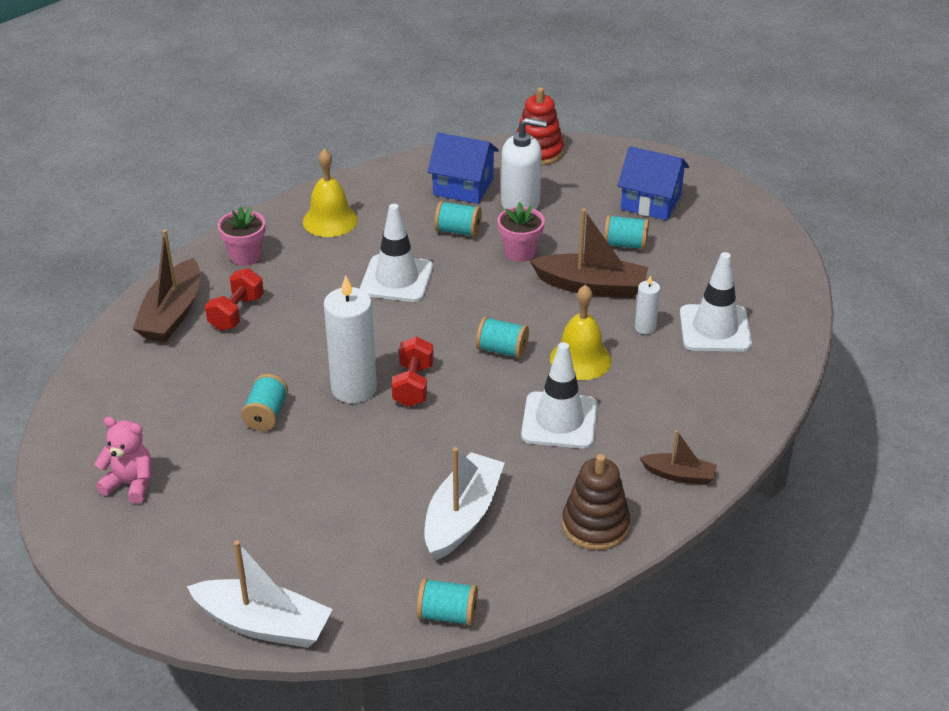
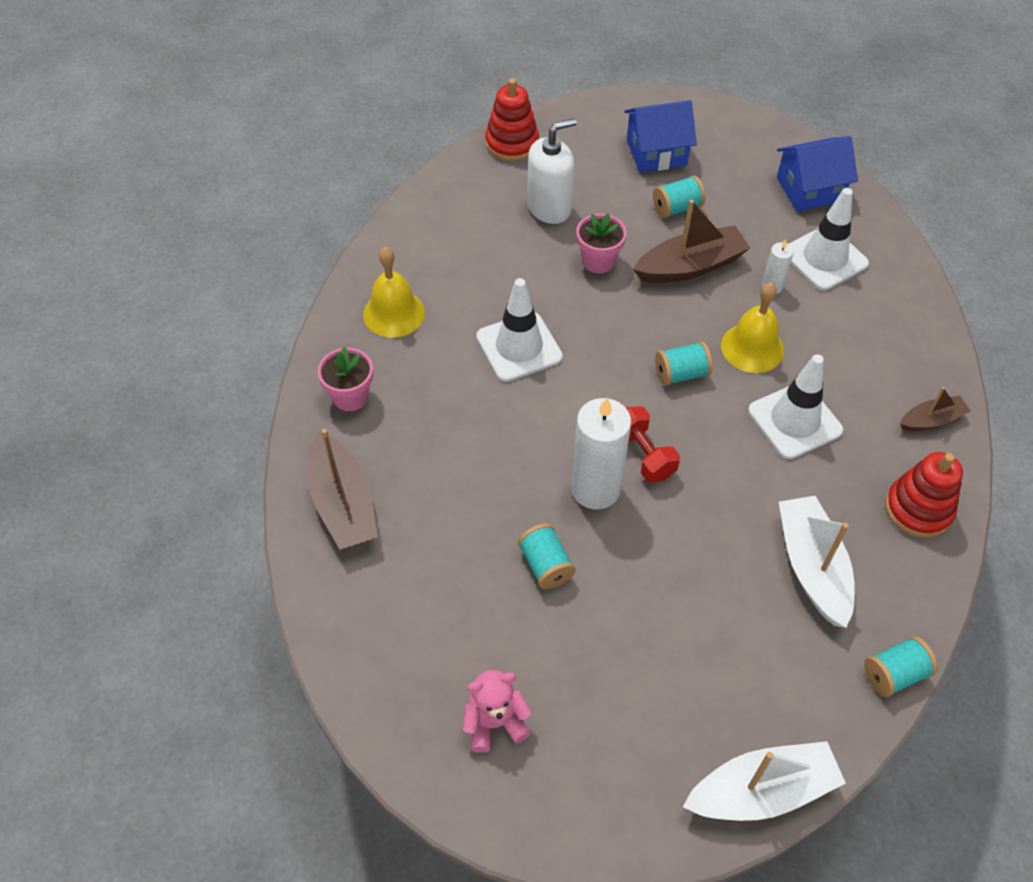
camera: 35 degrees left, 15 degrees up
red dumbbell [205,268,264,331] -> none
blue house [427,133,499,204] -> blue house moved to [777,136,858,212]
turquoise spool [434,201,482,237] -> none
brown stacking toy [562,454,630,550] -> red stacking toy [885,452,963,538]

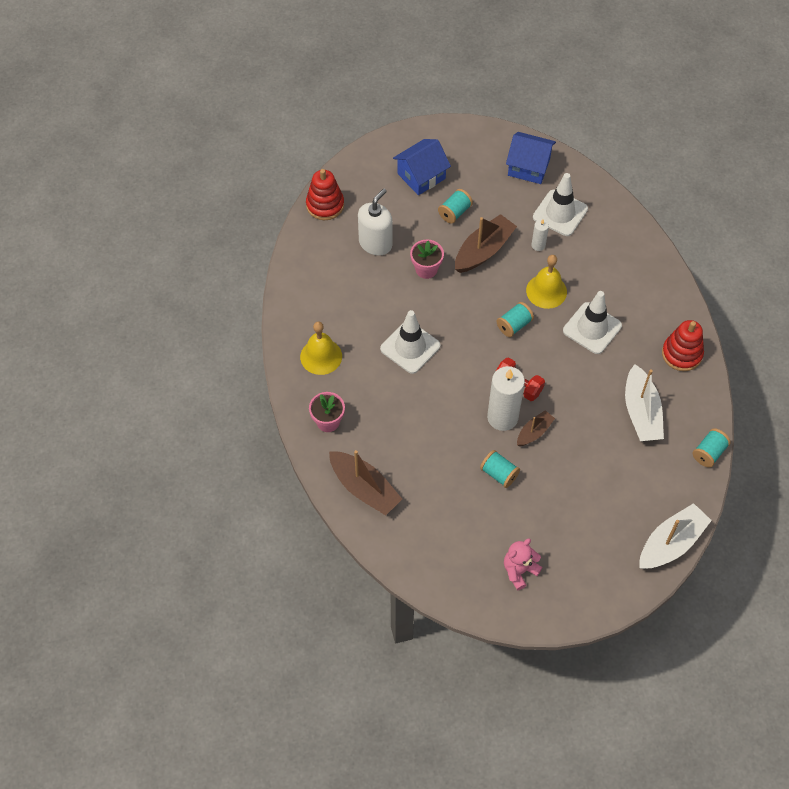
camera: 25 degrees left, 5 degrees up
blue house [777,136,858,212] -> blue house turned 60 degrees clockwise [506,132,556,184]
white boat [779,496,855,628] -> white boat turned 150 degrees counterclockwise [625,364,664,441]
brown boat [900,387,971,431] -> brown boat moved to [517,410,555,446]

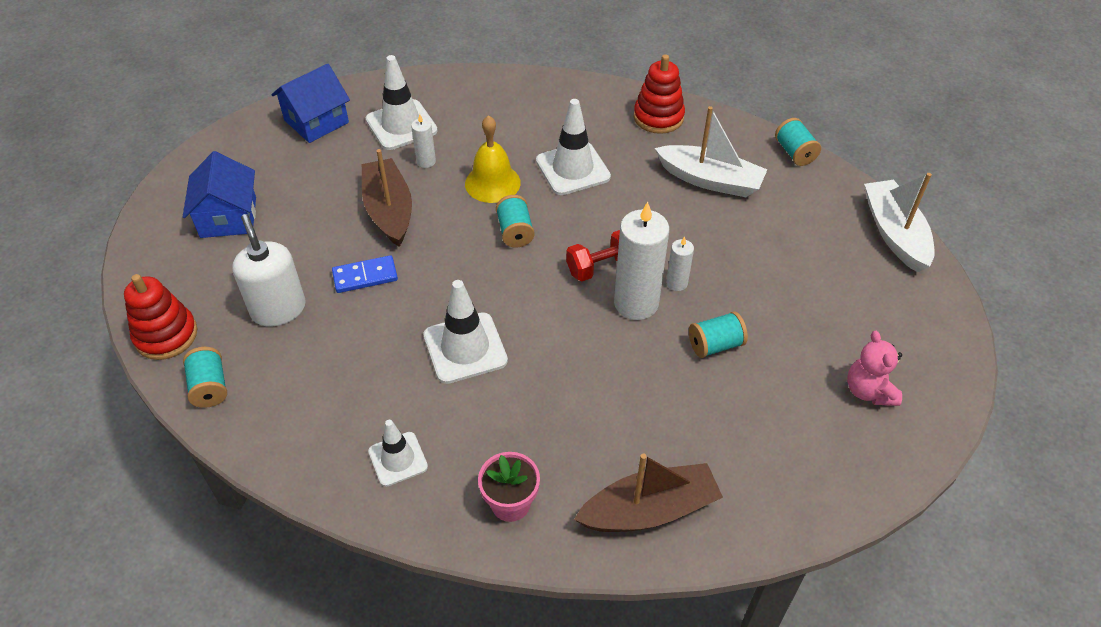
camera: 60 degrees left, 10 degrees down
yellow bell [300,321,342,375] -> white traffic cone [368,420,428,487]
pink flower pot [410,240,444,279] -> blue domino [332,255,398,293]
turquoise spool [438,189,473,224] -> turquoise spool moved to [183,347,227,408]
brown boat [517,410,555,446] -> white candle [666,236,694,291]

